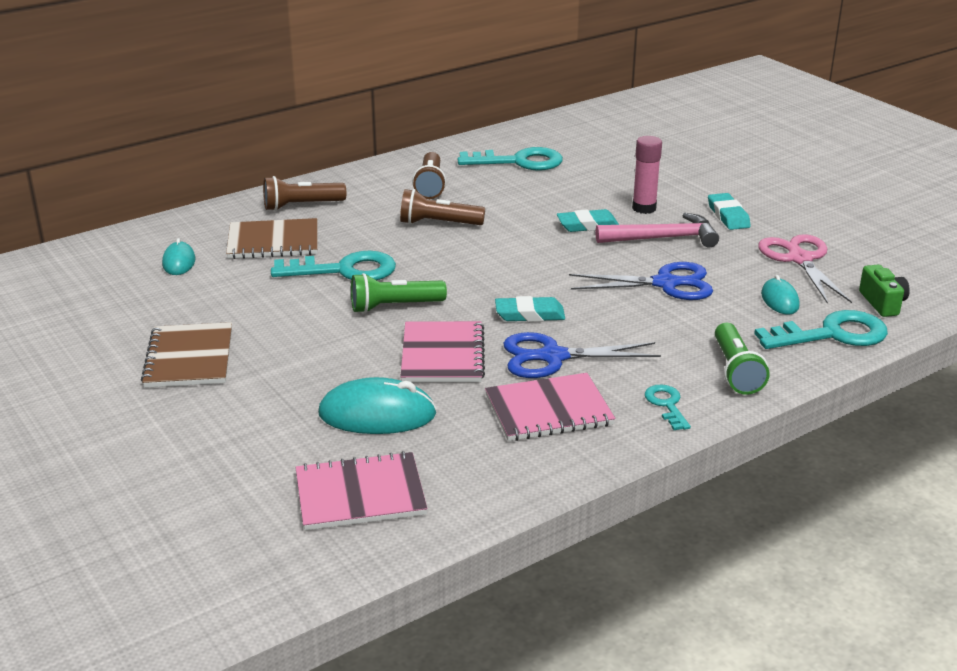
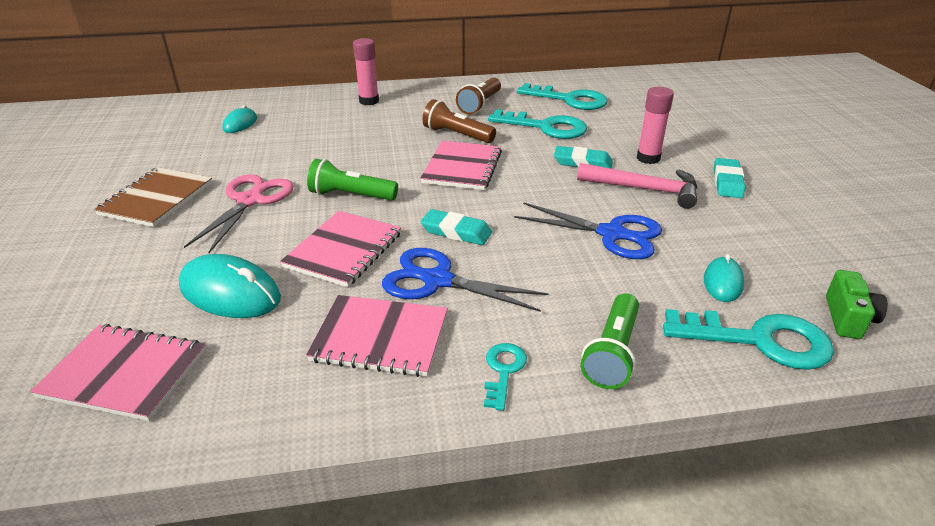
camera: 25 degrees right, 5 degrees up
brown notebook [226,218,317,259] -> none
brown flashlight [263,176,346,211] -> pink glue stick [353,38,379,105]
turquoise key [271,251,396,280] -> turquoise key moved to [488,109,587,139]
pink scissors [758,234,852,304] -> pink scissors moved to [184,174,294,253]
none -> pink notebook [420,140,502,190]

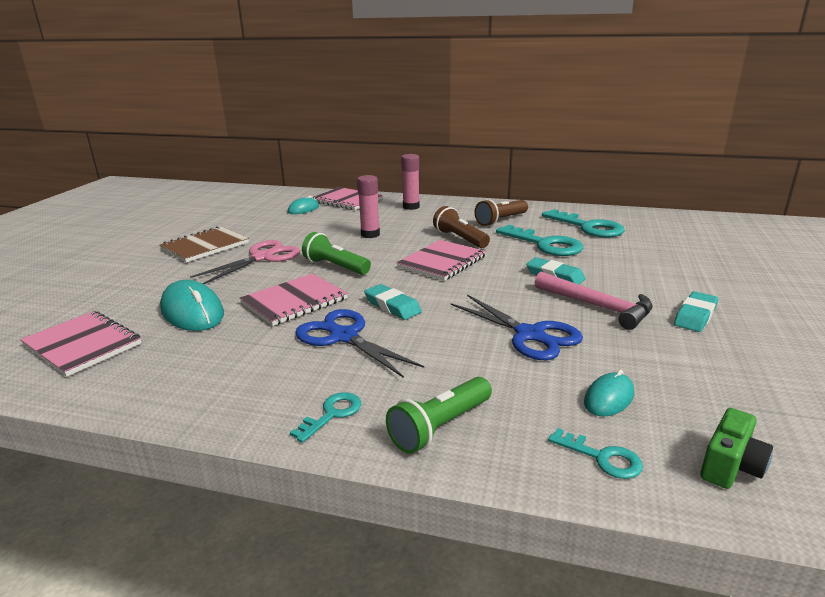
camera: 25 degrees right, 10 degrees down
pink notebook [306,295,448,377] -> pink notebook moved to [313,187,382,210]
pink glue stick [637,87,674,164] -> pink glue stick moved to [357,175,380,238]
turquoise key [663,309,834,370] -> turquoise key [548,428,643,479], size x0.52

